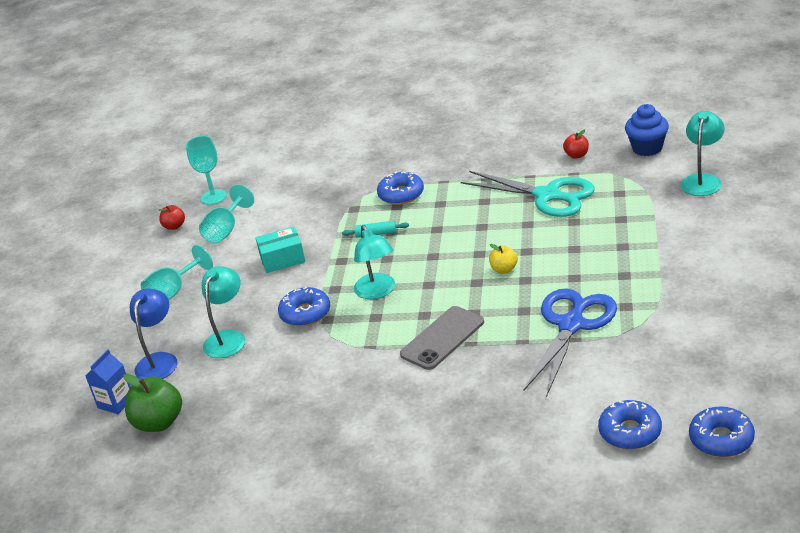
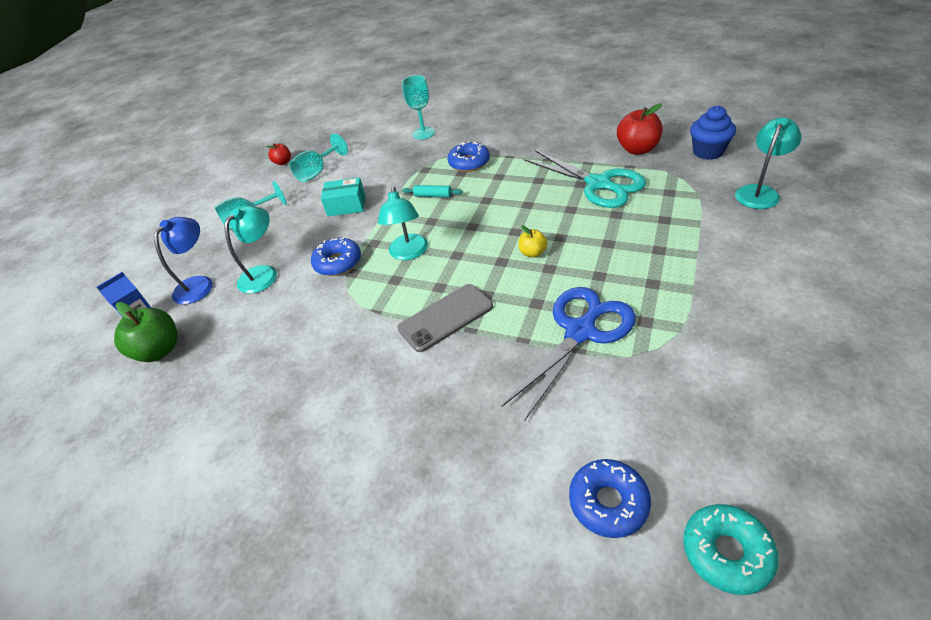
camera: 15 degrees right, 10 degrees up
turquoise goblet [186,136,227,205] -> turquoise goblet moved to [402,75,435,139]
red apple [563,129,589,159] -> red apple [617,103,663,155], size x1.80
blue donut [689,407,755,457] -> turquoise donut [683,504,779,595]

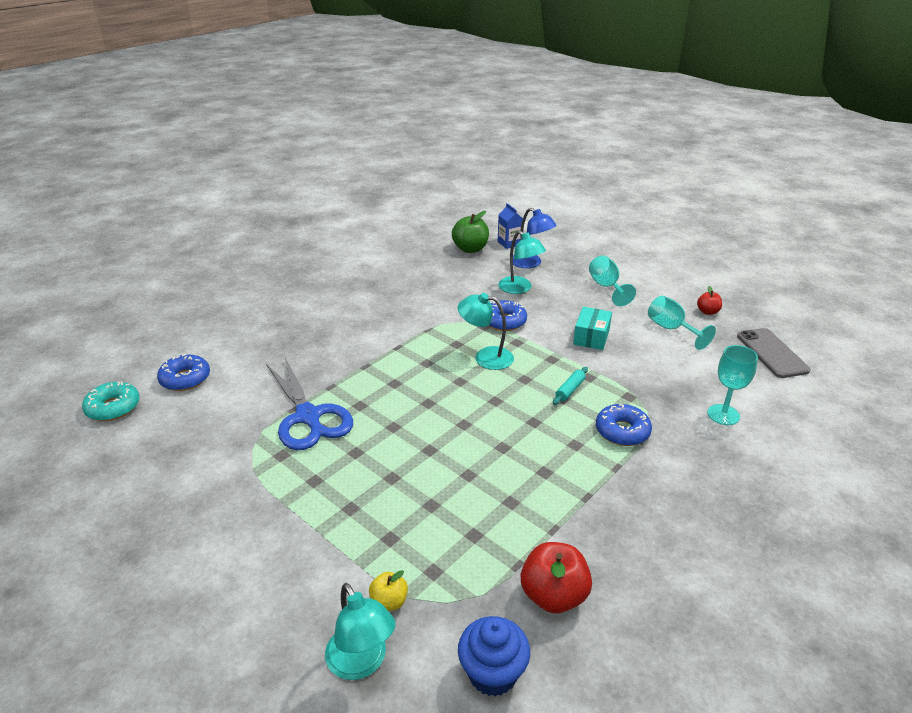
camera: 105 degrees right, 10 degrees down
grey phone [398,284,493,352] -> grey phone moved to [737,328,811,378]
yellow apple [519,226,547,258] -> yellow apple moved to [369,570,408,611]
turquoise scissors [524,150,646,208] -> none

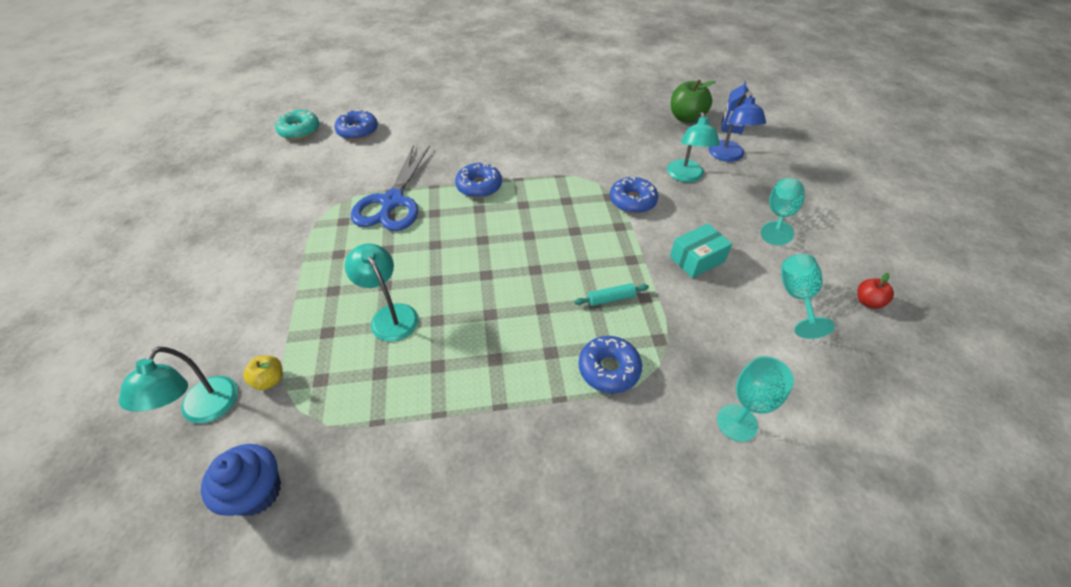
camera: 40 degrees right, 15 degrees up
turquoise lamp [458,293,514,370] -> turquoise lamp moved to [345,243,418,342]
red apple [521,542,592,613] -> none
grey phone [737,328,811,378] -> none
none -> blue donut [455,163,502,198]

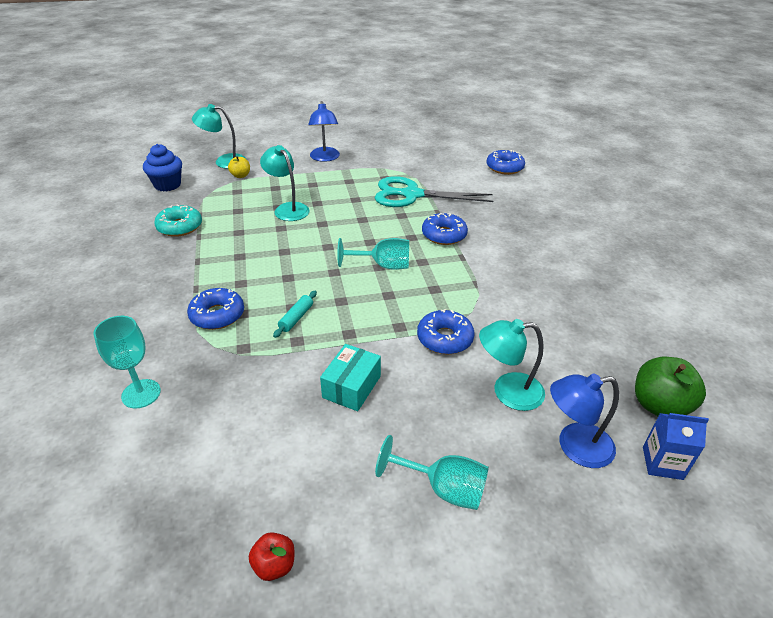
camera: 85 degrees right, 10 degrees down
turquoise donut [275,110,319,140] -> turquoise donut moved to [154,205,202,237]
turquoise lamp [345,243,418,342] -> turquoise lamp turned 90 degrees counterclockwise [260,145,310,221]
blue scissors [351,145,430,231] -> turquoise scissors [375,176,493,207]
turquoise rolling pin [574,283,649,306] -> turquoise rolling pin turned 45 degrees clockwise [273,291,317,338]
turquoise box [670,223,732,278] -> turquoise box turned 60 degrees clockwise [320,344,381,411]
turquoise goblet [781,254,835,339] -> turquoise goblet moved to [337,238,409,270]
none -> blue lamp [308,101,340,162]

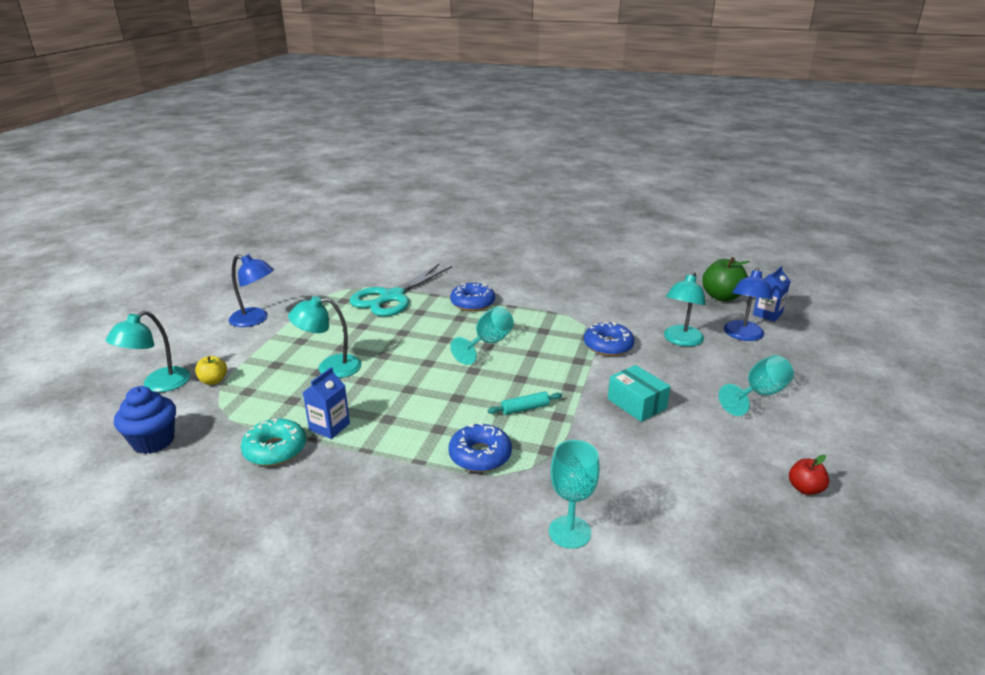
camera: 60 degrees left, 10 degrees down
turquoise rolling pin [273,291,317,338] -> turquoise rolling pin turned 75 degrees counterclockwise [488,391,562,415]
blue donut [487,150,525,175] -> none
none -> blue carton [303,367,350,439]

